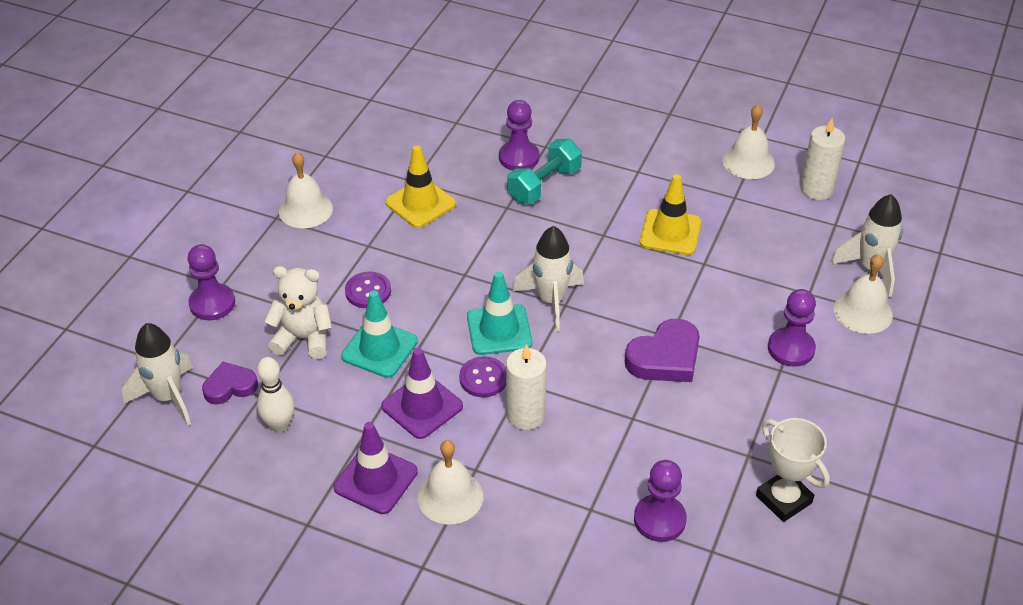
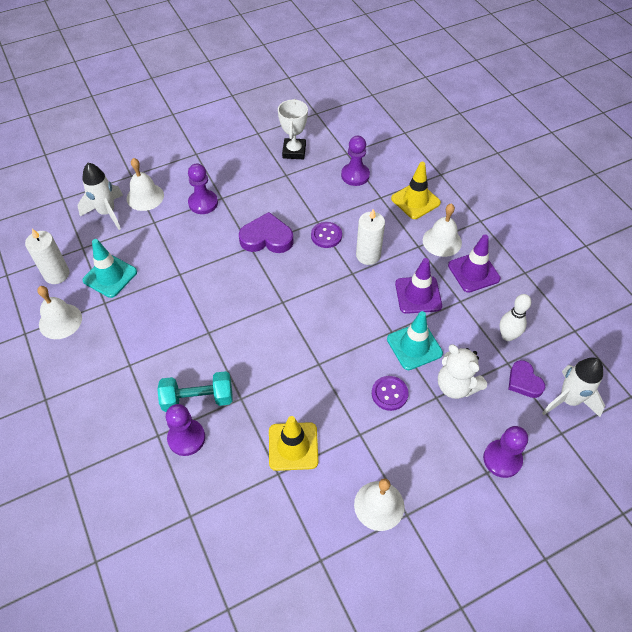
camera: 140 degrees left, 10 degrees up
purple heart [202,362,258,405] -> purple heart turned 45 degrees clockwise [508,360,545,398]
purple button [459,356,506,397] -> purple button moved to [311,222,342,248]
turquoise traffic cone [467,271,532,355] -> turquoise traffic cone moved to [83,239,137,298]
white rocket [513,226,584,331] -> none
yellow traffic cone [640,174,701,255] -> yellow traffic cone moved to [391,162,441,219]

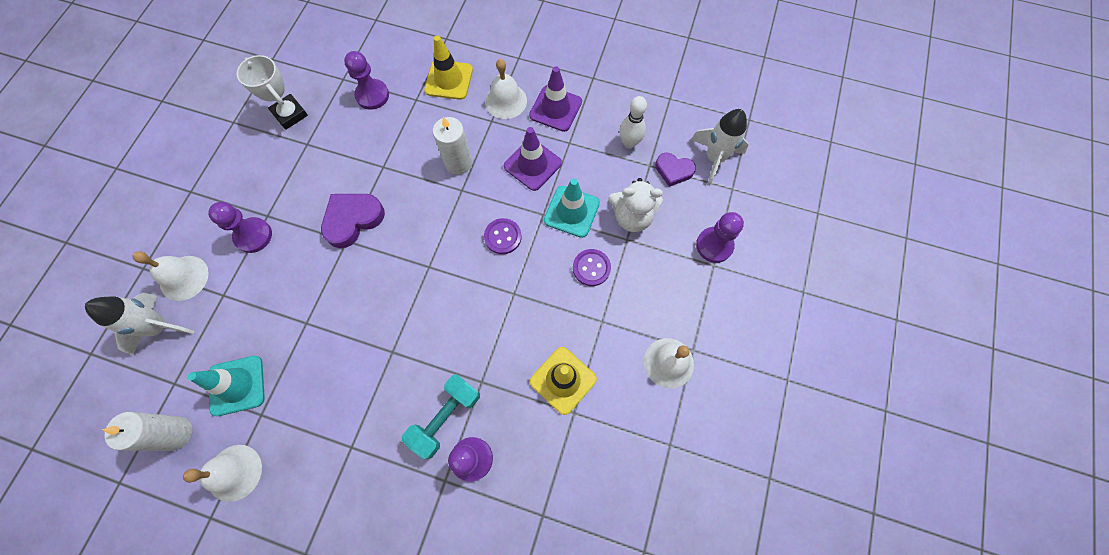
camera: 45 degrees left, 15 degrees up
purple button [311,222,342,248] -> purple button moved to [484,218,522,254]

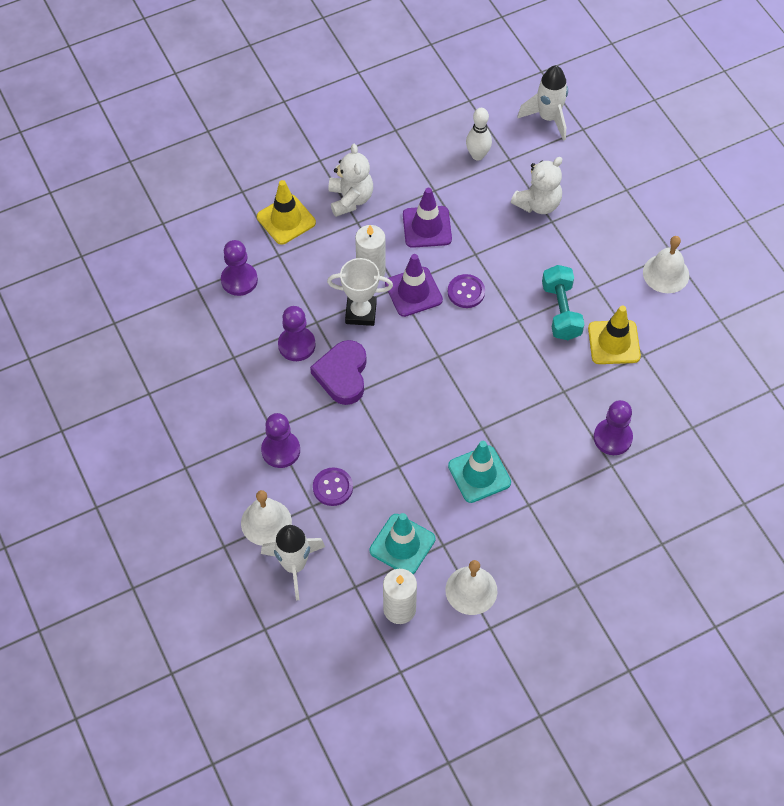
camera: 45 degrees left, 10 degrees down
white trophy [237,55,308,130] -> white trophy moved to [327,258,393,326]
turquoise dumbbell [402,374,480,459] -> turquoise dumbbell moved to [542,265,584,340]
white bell [485,59,527,119] -> white teddy bear [328,144,373,217]
purple traffic cone [529,66,582,132] -> purple traffic cone moved to [385,254,443,317]
turquoise traffic cone [544,178,600,238] -> turquoise traffic cone moved to [448,441,511,503]
purple button [573,249,611,286] -> purple button moved to [313,467,353,506]
purple heart [655,153,696,187] -> none
purple pawn [696,212,744,263] -> purple pawn moved to [278,306,316,361]

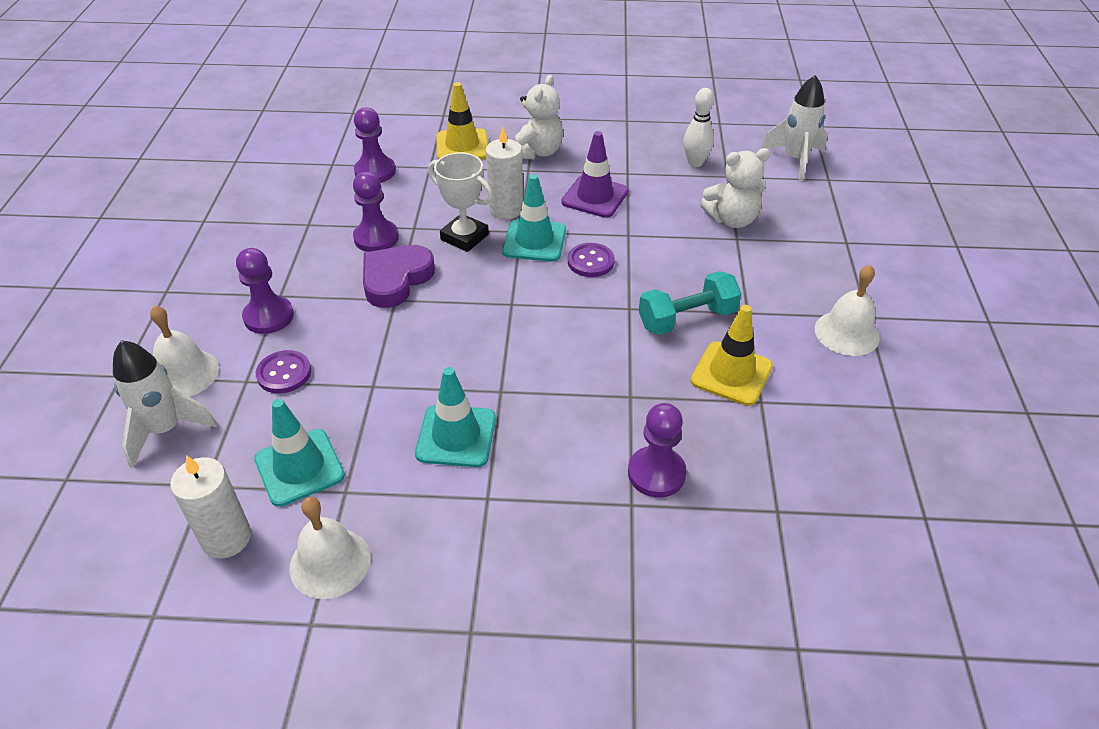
camera: 30 degrees right, 15 degrees down
purple traffic cone [385,254,443,317] -> turquoise traffic cone [502,174,566,262]
turquoise dumbbell [542,265,584,340] -> turquoise dumbbell turned 45 degrees clockwise [639,271,742,335]

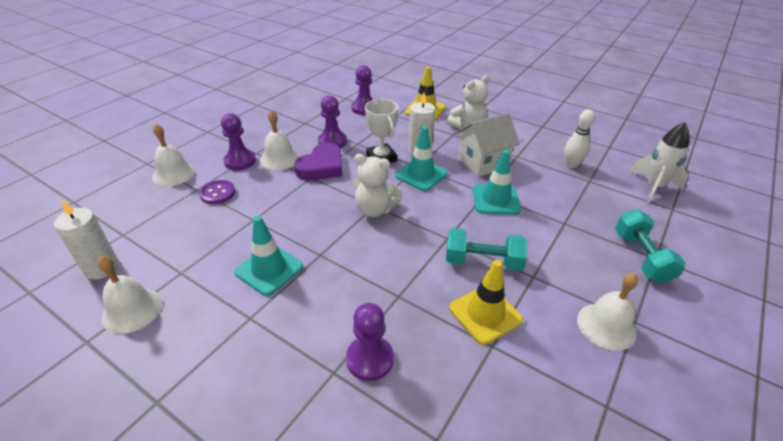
camera: 30 degrees right, 5 degrees down
white rocket [113,340,217,468] -> none
turquoise traffic cone [254,399,345,507] -> turquoise traffic cone moved to [473,150,521,215]
purple heart [363,245,435,308] -> purple heart turned 150 degrees clockwise [294,143,342,180]
purple traffic cone [561,131,629,218] -> white house [456,113,520,177]
purple button [568,243,615,277] -> none
white teddy bear [700,148,770,228] -> white teddy bear moved to [353,154,402,217]
none -> white bell [260,110,299,170]
none -> turquoise dumbbell [615,209,686,284]

